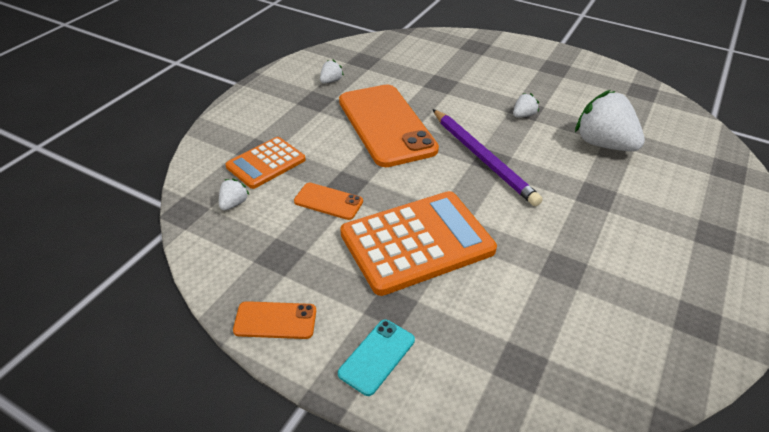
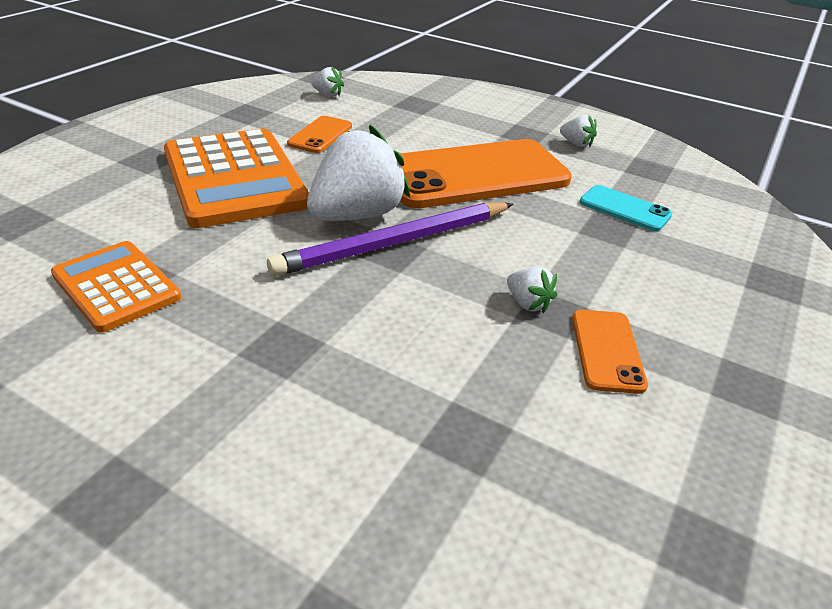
camera: 90 degrees right, 5 degrees down
orange calculator [225,137,306,189] -> orange calculator moved to [51,241,181,332]
orange phone [233,301,316,339] -> orange phone moved to [572,310,648,394]
turquoise phone [338,320,415,396] -> turquoise phone moved to [580,185,672,231]
white strawberry [575,90,645,151] -> white strawberry moved to [307,125,410,221]

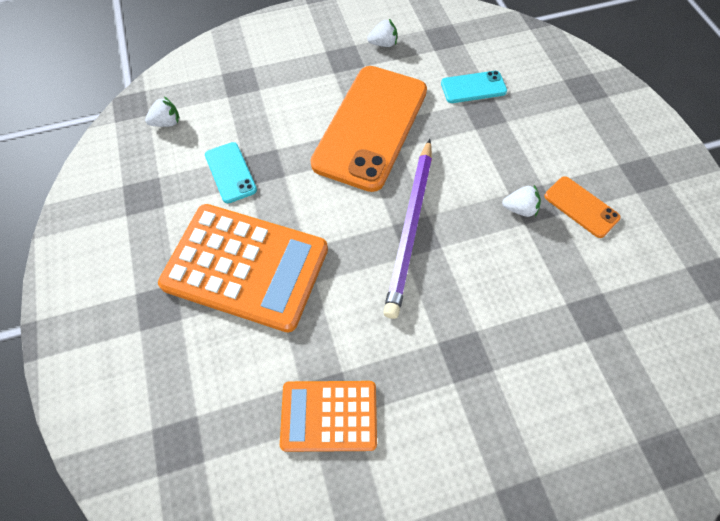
camera: 45 degrees left, 25 degrees up
orange phone [287,116,352,153] -> turquoise phone [205,142,257,203]
white strawberry [307,125,410,221] -> none

